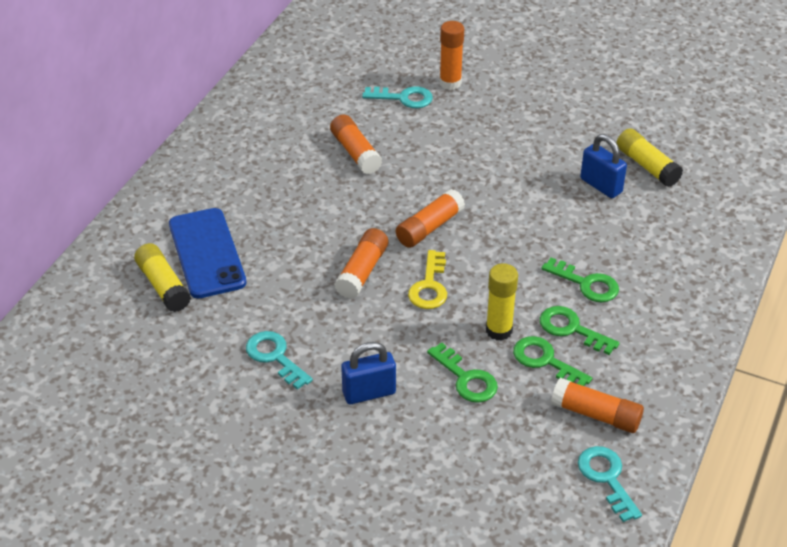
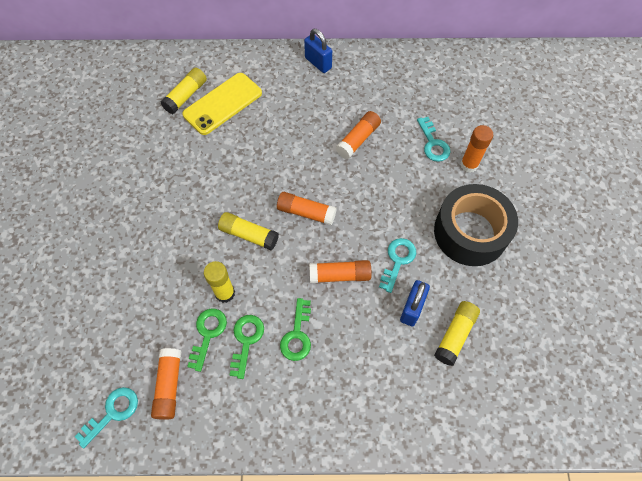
camera: 65 degrees right, 20 degrees up
blue phone [169,208,247,298] -> yellow phone [182,73,262,135]
turquoise key [246,331,313,390] -> turquoise key moved to [379,238,416,293]
orange glue stick [334,228,388,299] -> orange glue stick moved to [309,260,372,283]
blue padlock [341,342,396,404] -> blue padlock moved to [304,29,332,73]
yellow key [408,250,447,309] -> yellow glue stick [218,212,279,250]
green key [427,343,498,403] -> none
none -> black tape [434,184,518,266]

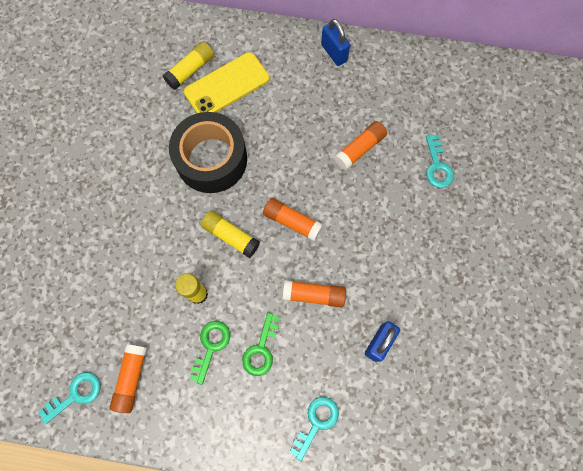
camera: 10 degrees right, 10 degrees up
green key [187,309,227,372] -> none
turquoise key [379,238,416,293] -> turquoise key moved to [290,397,339,461]
black tape [434,184,518,266] -> black tape moved to [169,112,247,193]
yellow glue stick [434,301,480,366] -> none
orange glue stick [460,125,493,173] -> none

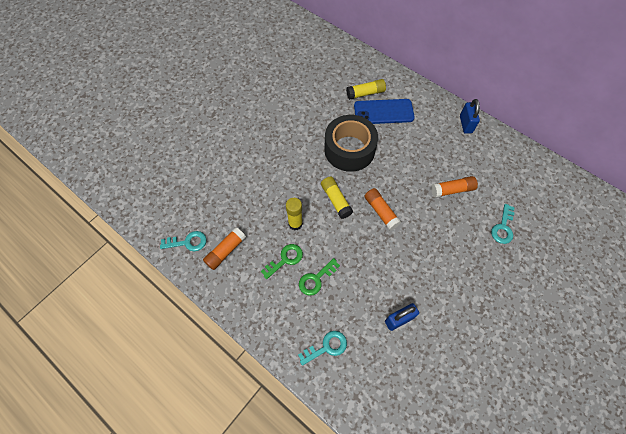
camera: 30 degrees right, 10 degrees down
yellow phone [184,52,269,113] -> blue phone [354,99,415,124]
orange glue stick [283,280,346,308] -> none

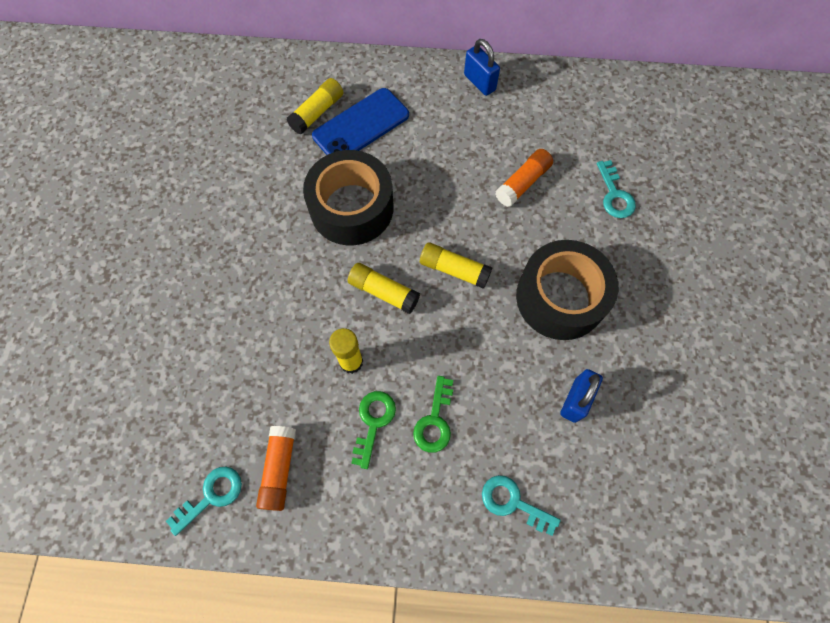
camera: 35 degrees left, 5 degrees up
turquoise key [298,331,347,366] -> turquoise key turned 90 degrees counterclockwise [482,475,561,536]
orange glue stick [364,188,401,230] -> yellow glue stick [420,242,492,289]
none -> black tape [516,240,618,340]

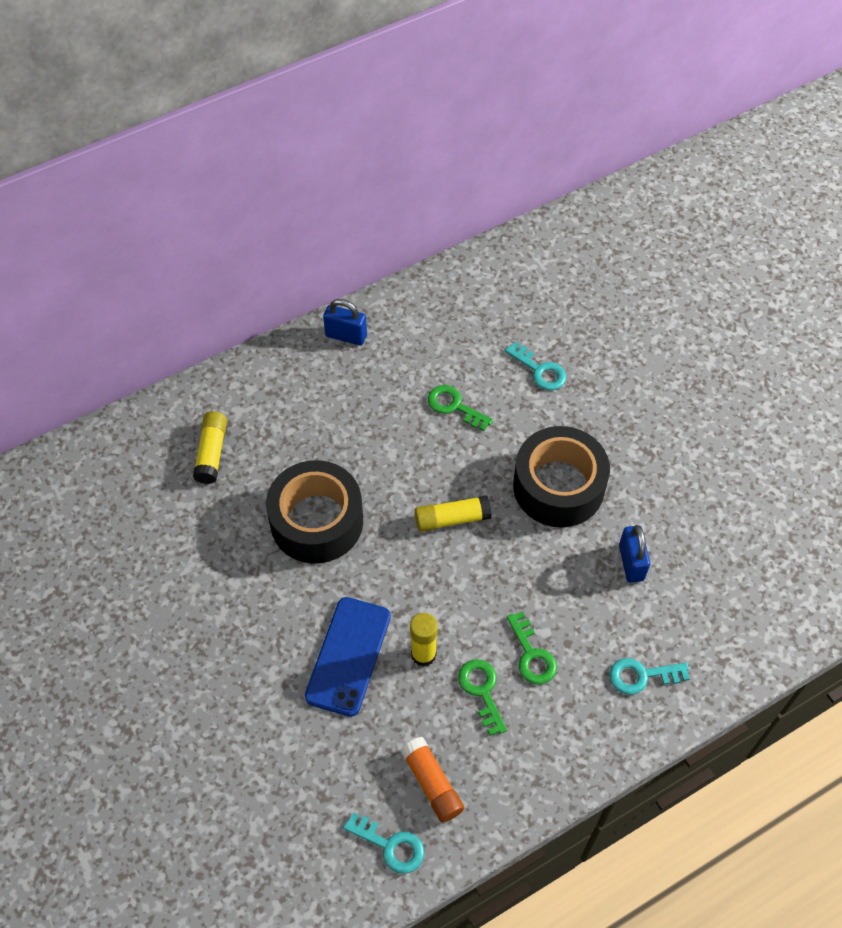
camera: 35 degrees left, 10 degrees down
turquoise key [166,467,242,536] -> turquoise key turned 105 degrees clockwise [343,812,424,874]
blue phone [312,88,409,155] -> blue phone moved to [305,597,391,717]
yellow glue stick [348,263,420,314] -> none
orange glue stick [495,149,553,207] -> green key [428,385,493,431]

